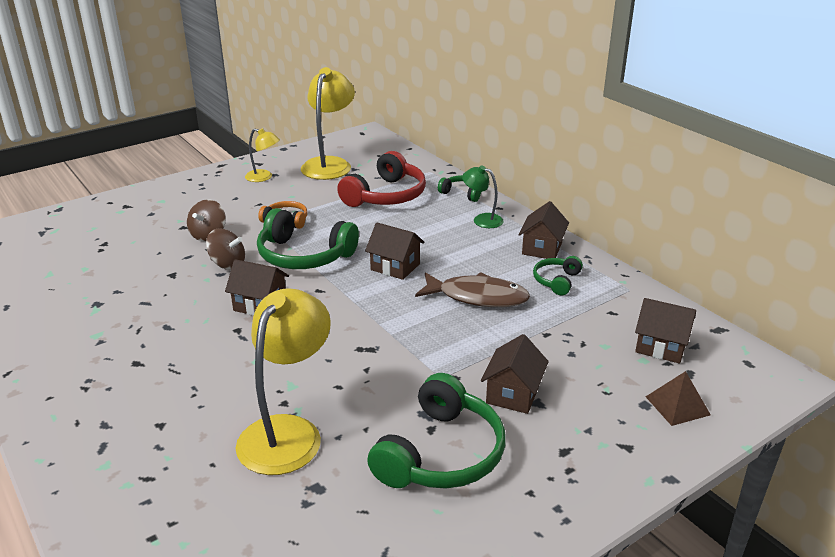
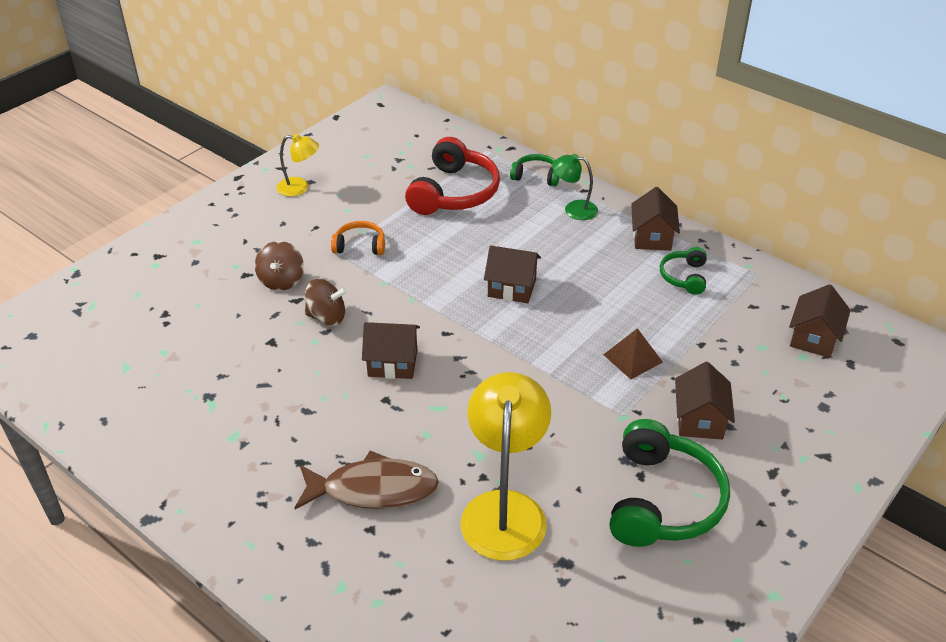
camera: 15 degrees left, 10 degrees up
green headphones [257,208,359,269] -> none
yellow lamp [301,67,355,180] -> none
brown fish [415,272,530,307] -> brown fish moved to [295,450,439,509]
brown house [635,298,696,364] -> brown house turned 75 degrees counterclockwise [789,284,851,358]
brown pyramid [646,371,711,426] -> brown pyramid moved to [603,328,663,379]

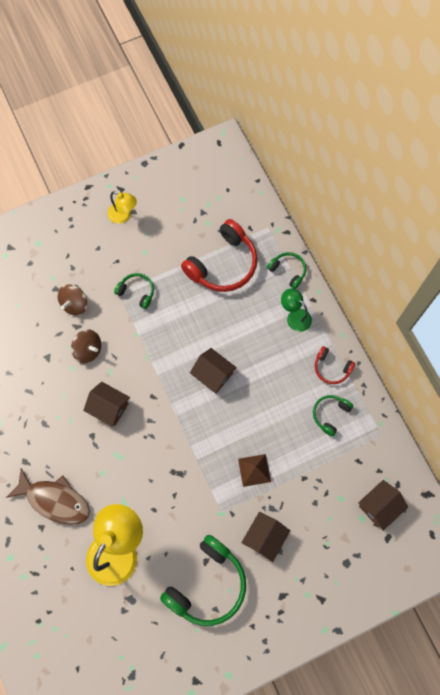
camera: 25 degrees right, 30 degrees up
orange headphones [331,221,385,255] -> green headphones [114,273,154,309]
brown house [631,187,680,251] -> red headphones [315,346,356,384]

